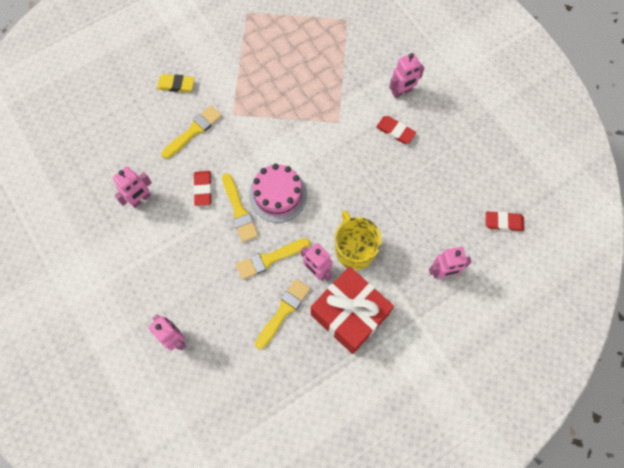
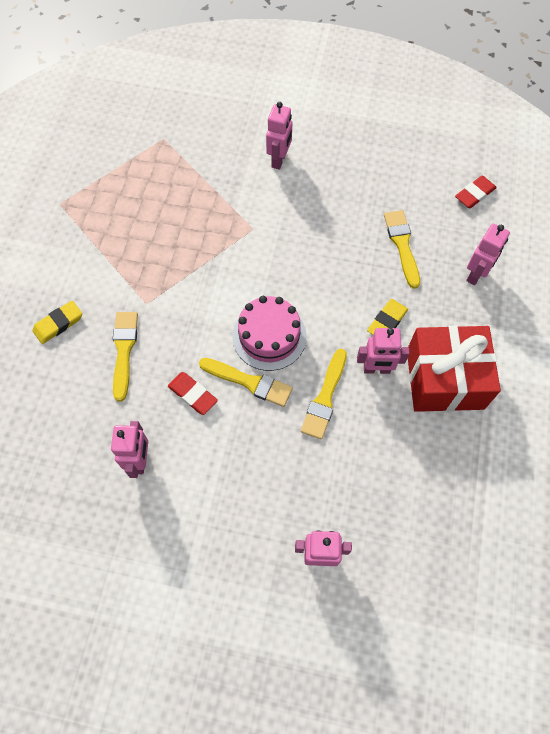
camera: 45 degrees left, 5 degrees down
yellow brush [255,279,310,349] -> yellow brush moved to [384,210,420,289]
yellow mug [335,210,382,270] -> yellow eraser [367,299,408,335]
red eraser [376,116,416,144] -> none

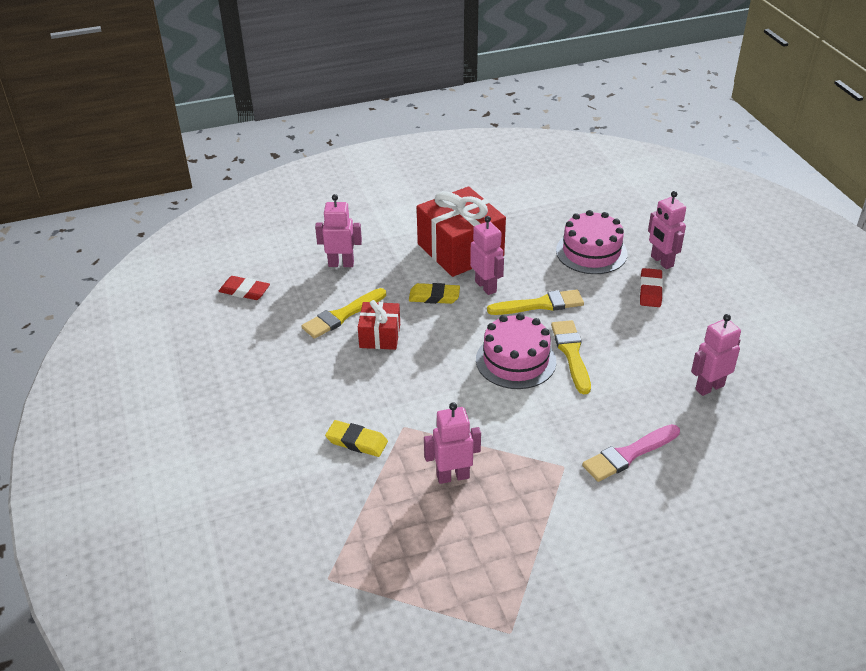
camera: 120 degrees left, 25 degrees down
yellow eraser [32,300,82,344] -> yellow eraser moved to [325,420,388,457]
yellow brush [113,312,138,401] -> pink brush [582,424,680,482]
red eraser [168,372,218,415] -> red eraser moved to [640,268,663,307]
pink robot [266,102,292,170] -> pink robot moved to [424,402,481,484]
none -> red gift [358,300,400,350]
none -> pink cake [556,210,628,274]

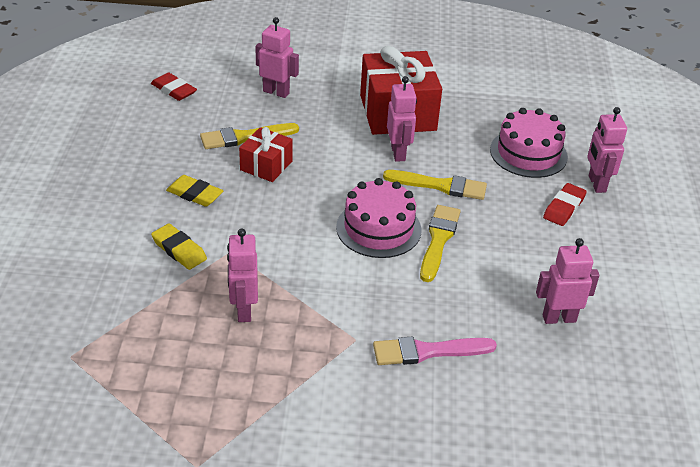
camera: 20 degrees right, 0 degrees up
yellow eraser [409,283,460,304] -> yellow eraser moved to [166,175,223,207]
pink robot [424,402,481,484] -> pink robot turned 105 degrees counterclockwise [227,228,258,322]

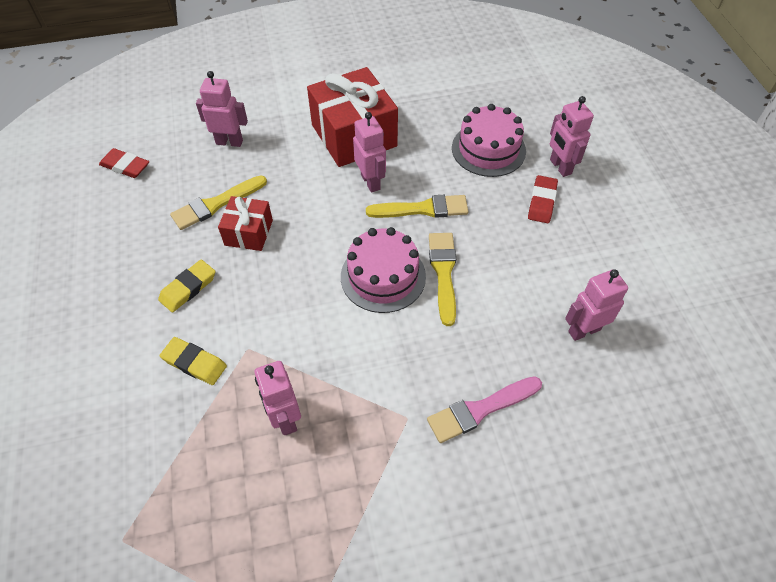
camera: 15 degrees left, 15 degrees up
yellow eraser [166,175,223,207] -> yellow eraser turned 60 degrees counterclockwise [158,260,215,313]

